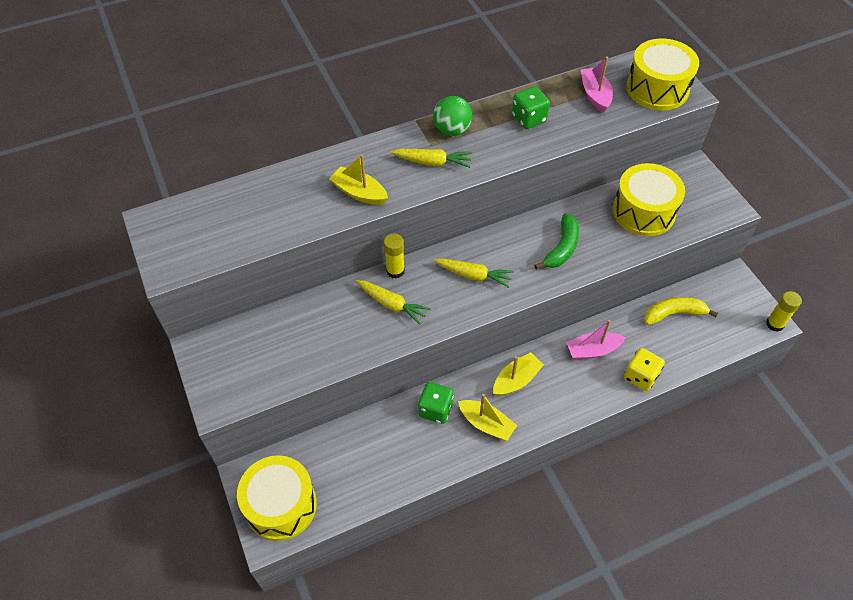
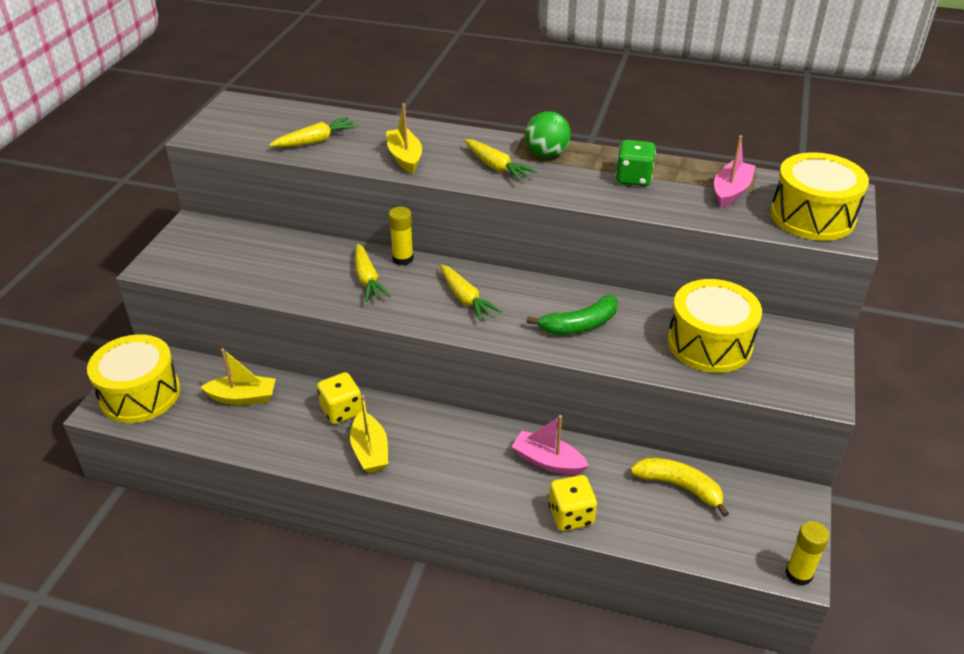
camera: 40 degrees right, 15 degrees down
green dice [418,382,454,424] -> yellow dice [317,372,363,424]
yellow boat [493,352,544,396] -> yellow boat moved to [201,348,276,405]
none -> yellow carrot [269,117,358,147]

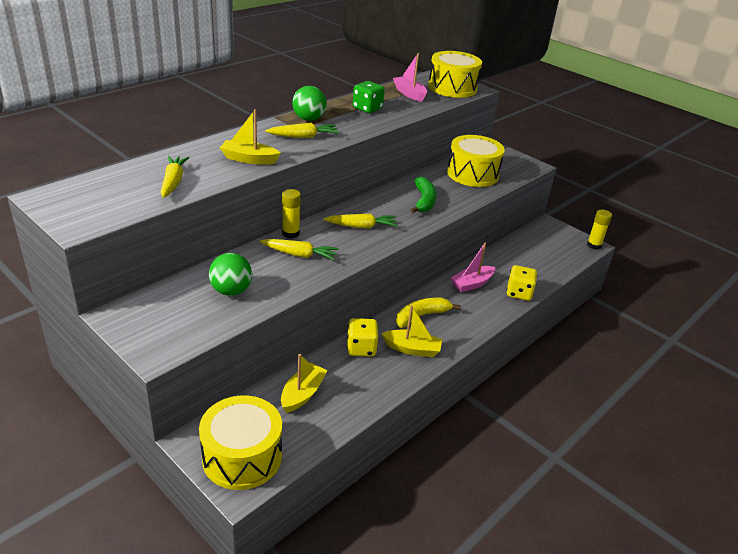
camera: 65 degrees left, 5 degrees down
yellow banana [630,457,729,517] -> yellow banana moved to [396,298,461,328]
none -> green ball [209,253,252,296]

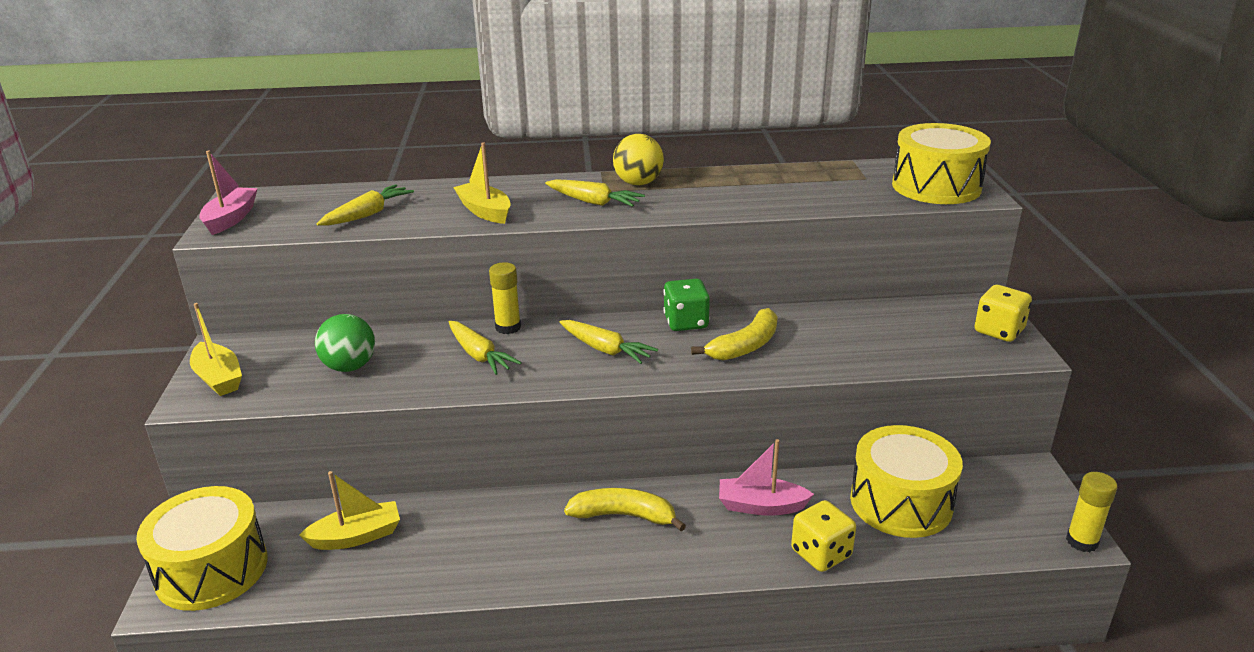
camera: 45 degrees right, 5 degrees down
green ball [292,86,327,121] -> yellow ball [613,134,664,185]
yellow dice [347,318,378,357] -> yellow dice moved to [975,285,1032,342]
green dice [353,81,385,113] -> green dice moved to [663,279,710,331]
yellow boat [382,305,442,357] -> yellow boat moved to [190,303,242,396]
pink boat [393,53,427,102] -> pink boat moved to [200,151,258,235]
green banana [410,177,437,213] -> yellow banana [691,308,778,361]
yellow drum [447,135,505,187] -> yellow drum moved to [850,425,963,538]

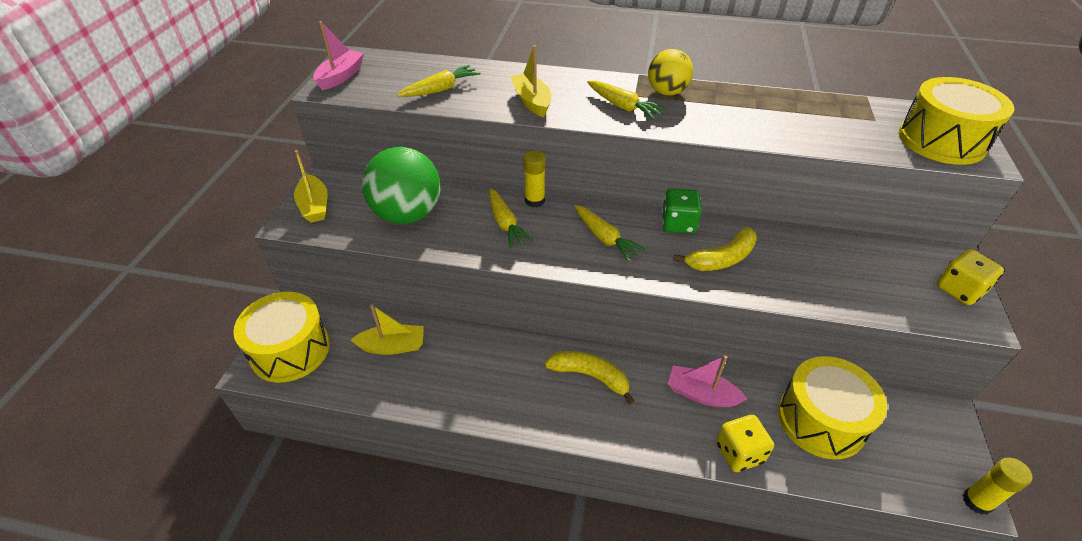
camera: 15 degrees right, 15 degrees up
green ball [315,314,375,372] -> green ball [362,147,440,224], size x1.66

